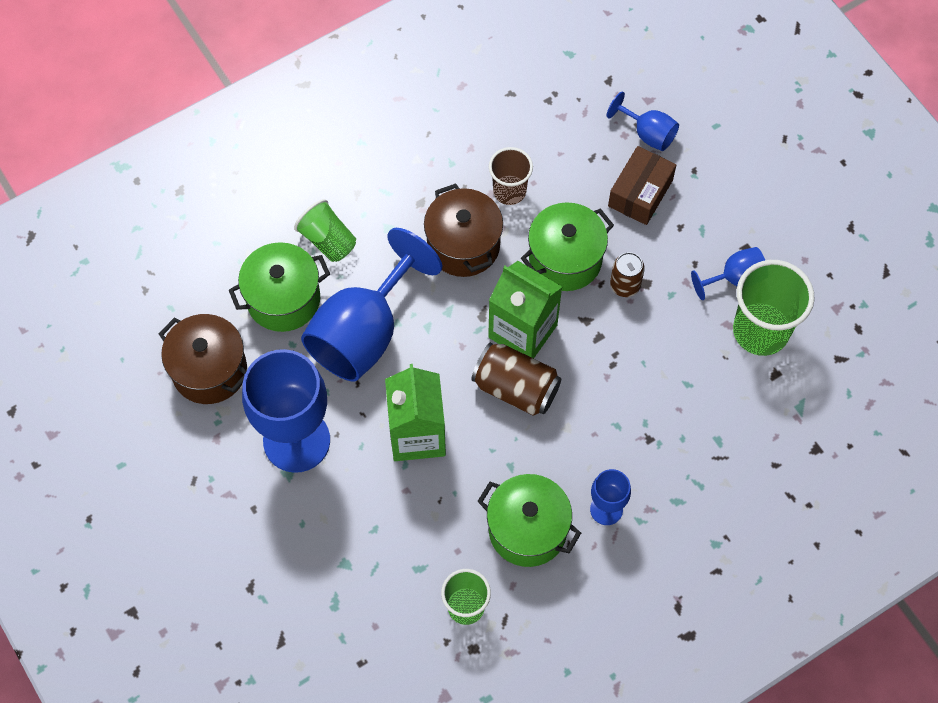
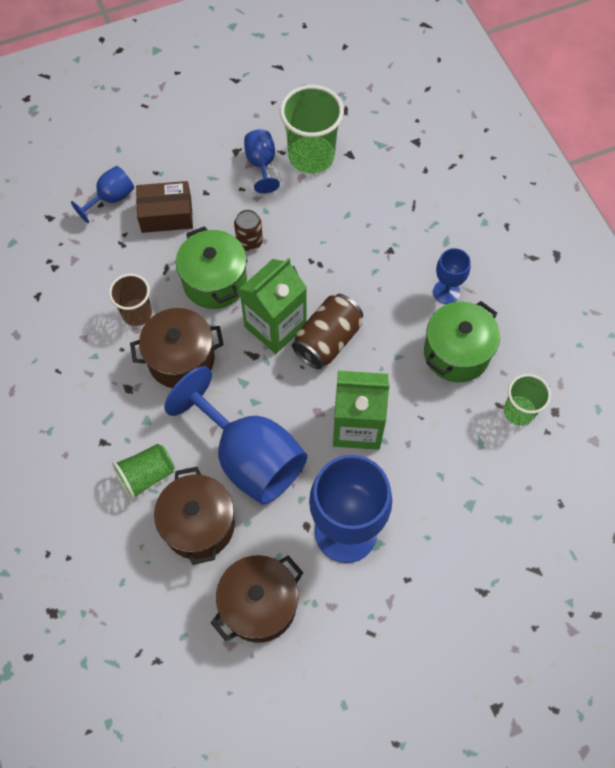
camera: 80 degrees left, 0 degrees up
green pot [229,242,330,332] -> brown pot [154,467,235,565]
brown box [608,146,676,225] -> brown box turned 45 degrees counterclockwise [136,181,193,233]

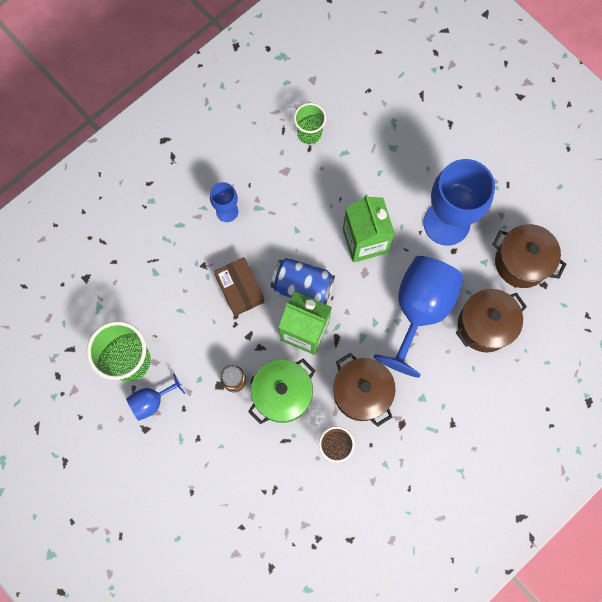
camera: 110 degrees left, 10 degrees up
blue goblet [71,166,134,223] -> none
green cup [112,444,175,500] -> none
brown box [136,181,193,233] -> brown box moved to [214,257,264,316]
brown can [292,294,363,369] -> blue can [271,258,335,304]
green pot [424,301,500,382] -> none

